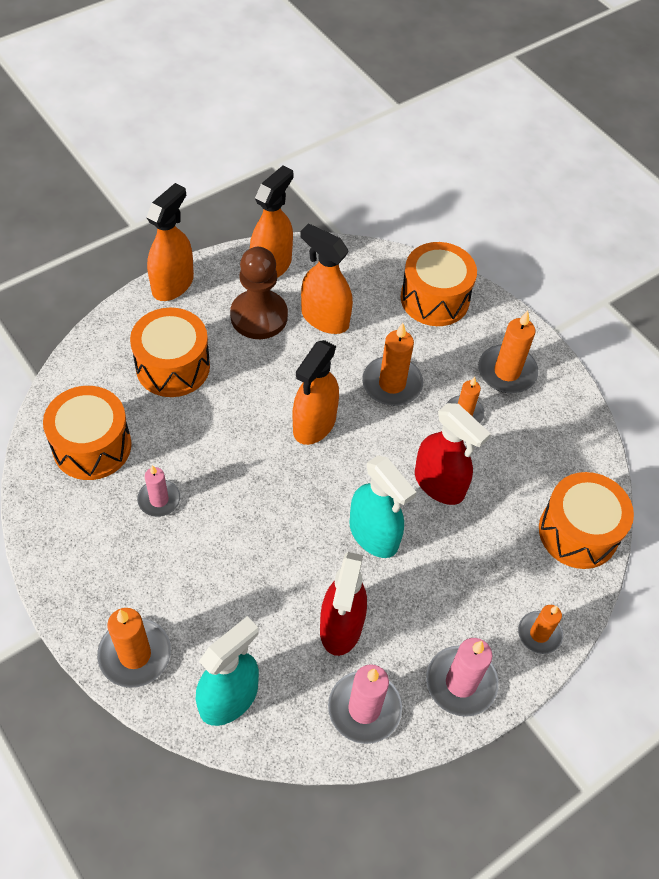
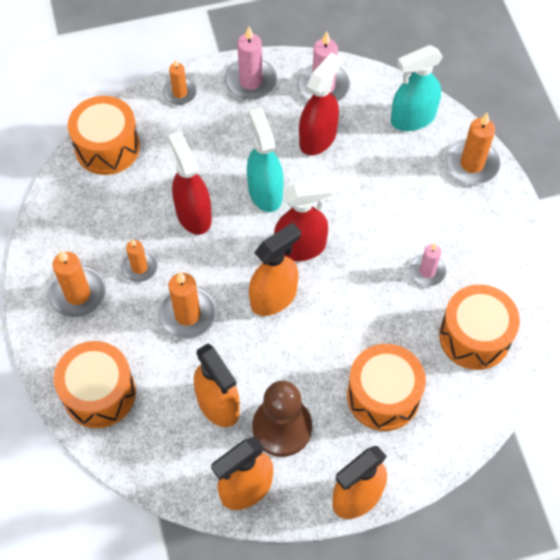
camera: 155 degrees left, 5 degrees up
none -> red spray bottle [274,179,334,262]

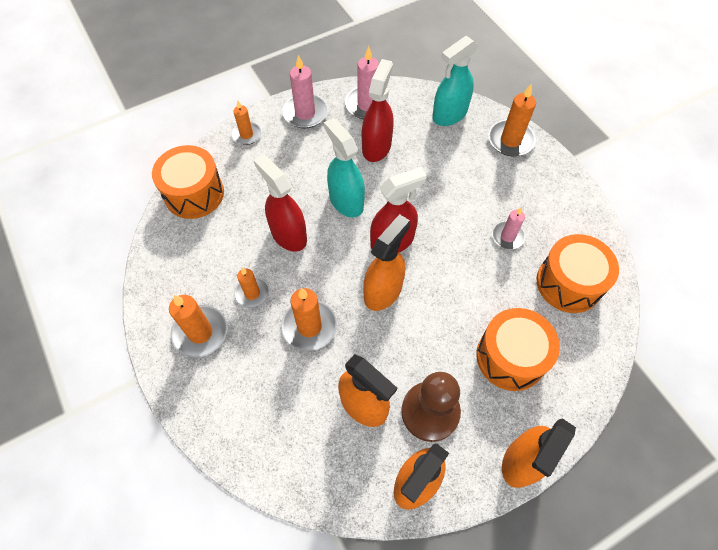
camera: 15 degrees left, 0 degrees up
orange drum [54,341,136,428] -> none

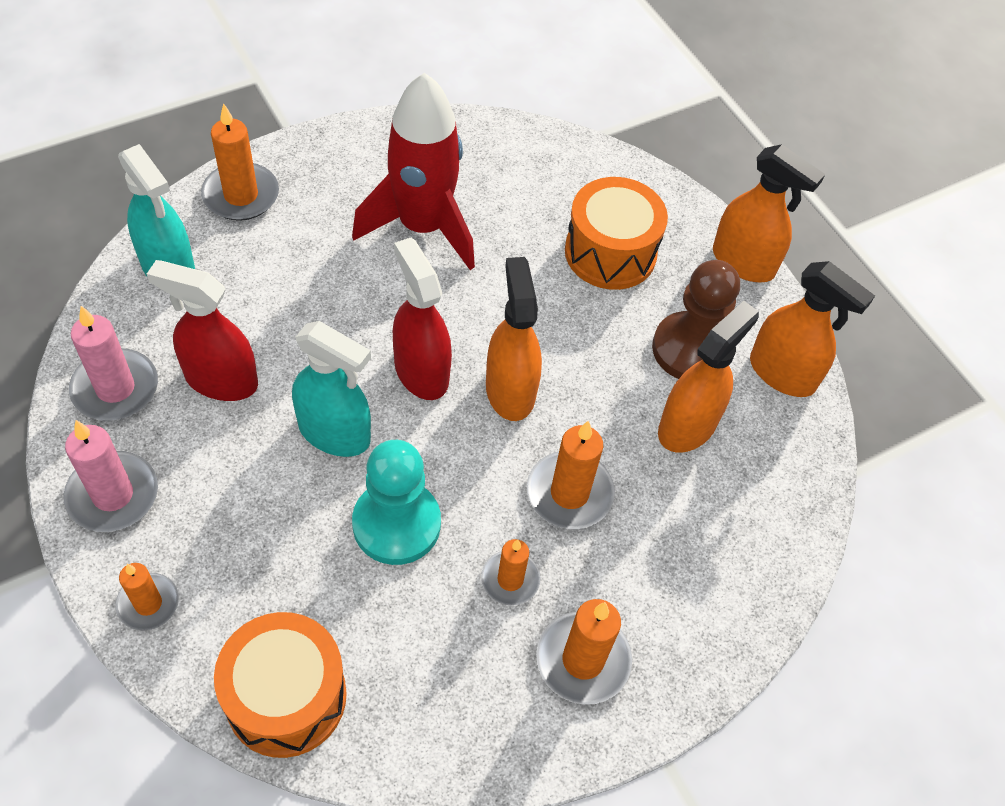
camera: 95 degrees left, 5 degrees down
red spray bottle [254,155,307,252] -> turquoise pawn [352,440,441,565]
turquoise spray bottle [324,118,365,217] -> turquoise spray bottle turned 120 degrees counterclockwise [292,321,371,457]
orange spray bottle [363,214,410,311] -> orange spray bottle turned 45 degrees clockwise [486,257,542,421]
pink candle [492,207,525,249] -> red rocket [352,73,475,270]
orange drum [536,234,619,313] -> none

